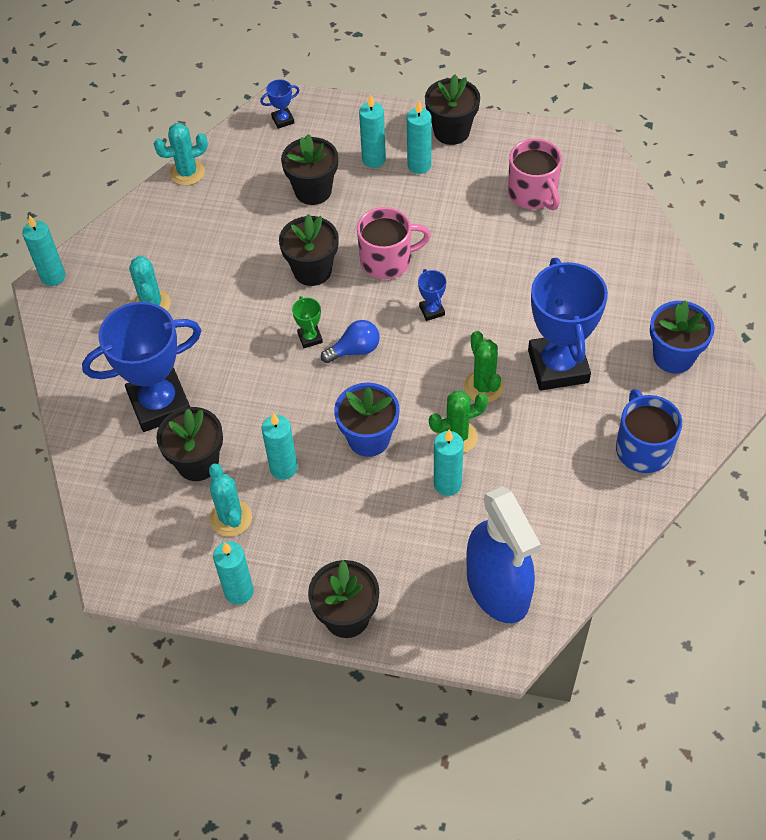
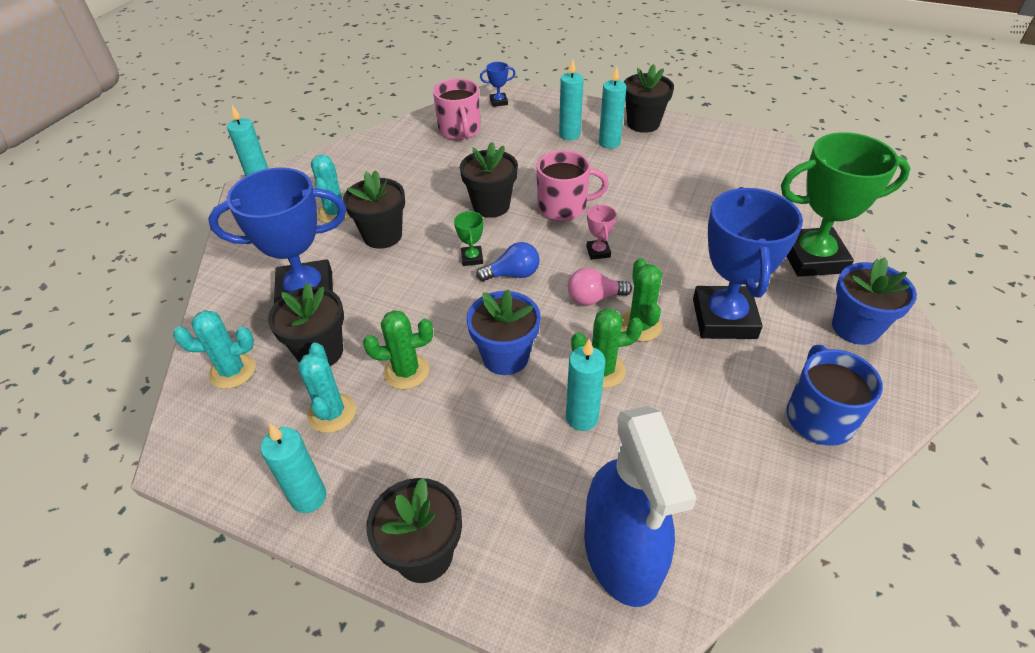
camera: 10 degrees right, 10 degrees down
turquoise cactus [154,123,208,186] -> turquoise cactus moved to [173,310,256,389]
turquoise candle [262,413,298,480] -> green cactus [363,310,433,389]
black flower pot [281,134,338,205] -> black flower pot moved to [343,170,405,249]
blue trophy [418,269,446,321] -> pink trophy [586,204,617,260]
pink mug [508,139,562,210] -> pink mug moved to [433,78,481,140]
none -> pink light bulb [568,268,632,305]
none -> green trophy [781,132,911,277]

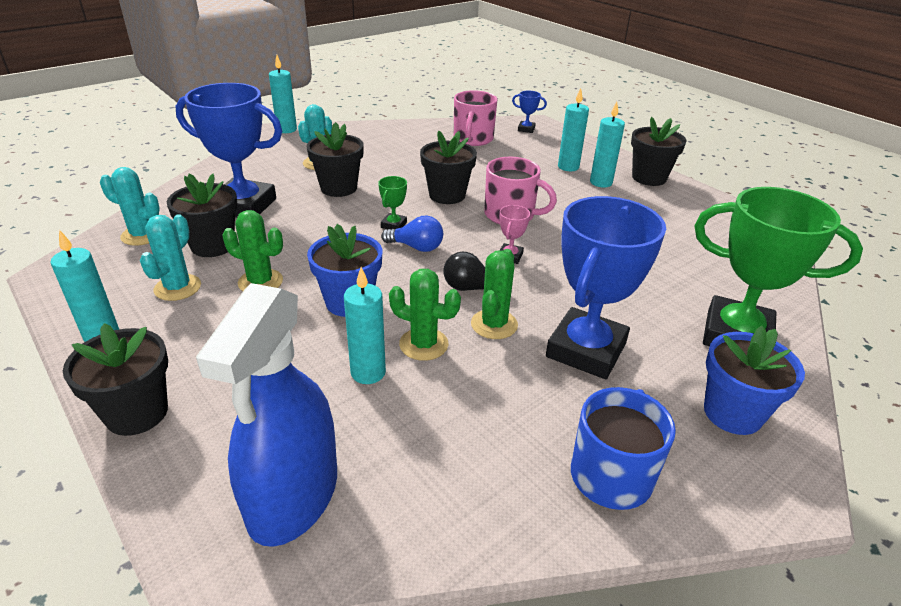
camera: 25 degrees right, 10 degrees down
pink light bulb [568,268,632,305] -> black light bulb [444,252,512,292]

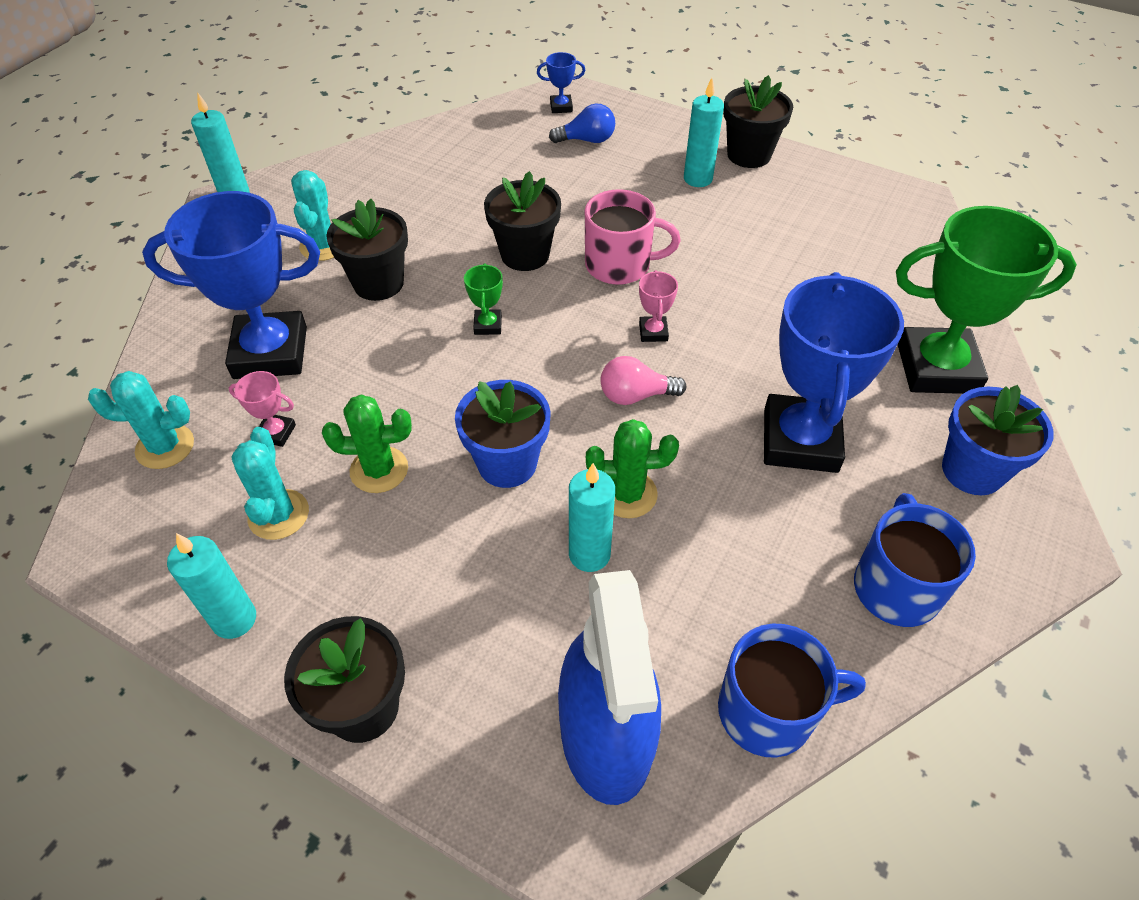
camera: 20 degrees left, 15 degrees up
black flower pot [167,174,238,257] -> pink trophy [229,371,296,447]
blue light bulb [381,216,443,252] -> blue light bulb moved to [549,103,615,143]
black light bulb [444,252,512,292] -> pink light bulb [600,356,686,405]
pink mug [454,90,497,146] -> none
green cactus [471,249,518,339] -> none
turquoise candle [558,88,589,171] -> none
none -> blue mug [718,624,866,758]

